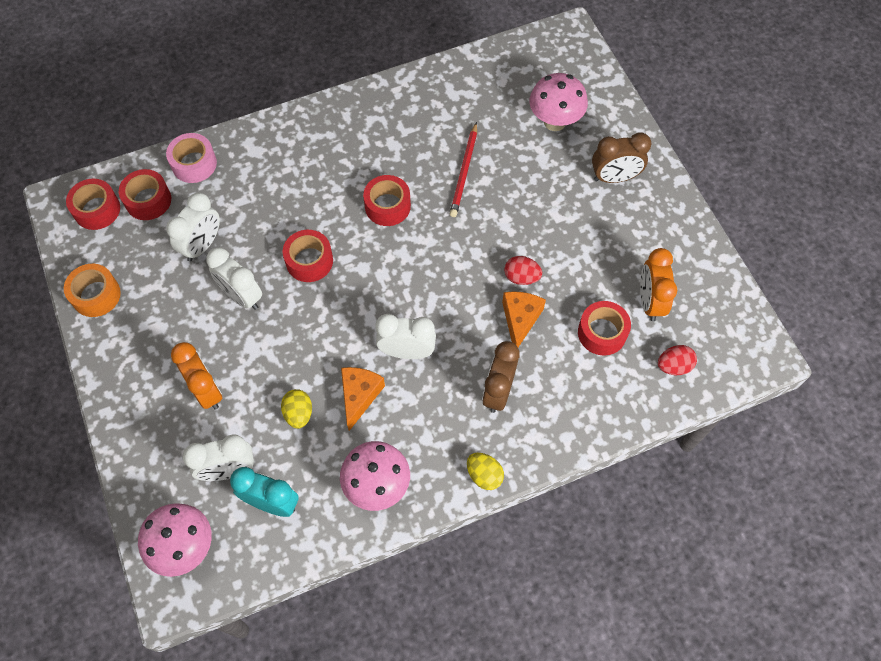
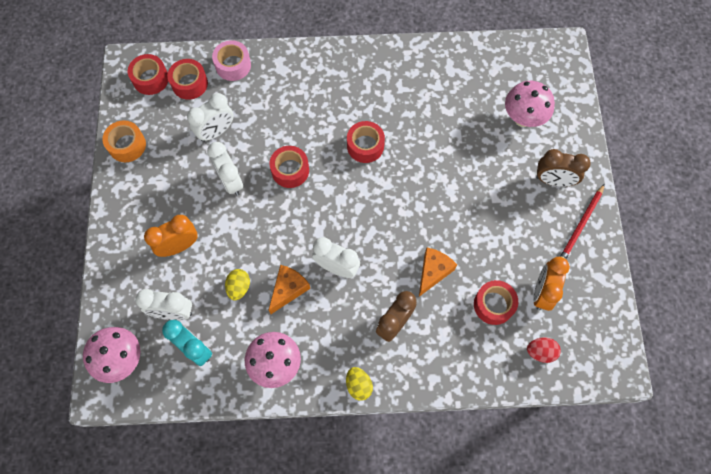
camera: 20 degrees right, 5 degrees up
orange clock [171,342,222,410] -> orange clock turned 105 degrees counterclockwise [144,215,198,257]
red pencil [450,122,477,217] -> red pencil moved to [560,184,605,259]
red egg [504,256,542,285] -> none

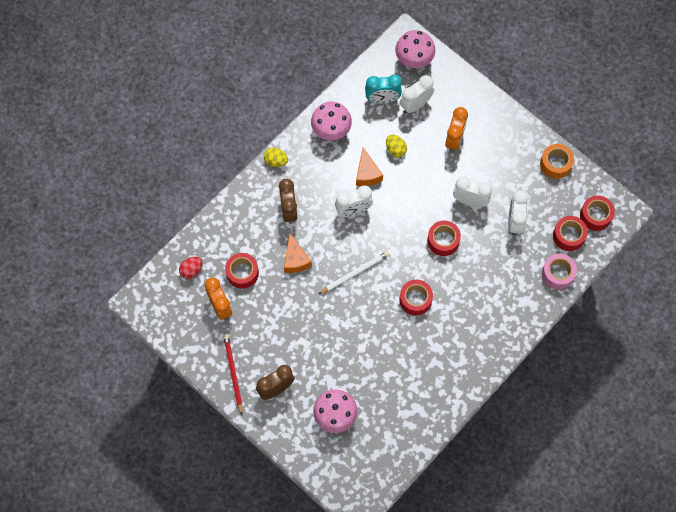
camera: 135 degrees right, 0 degrees up
none -> white pencil [319,251,389,294]

